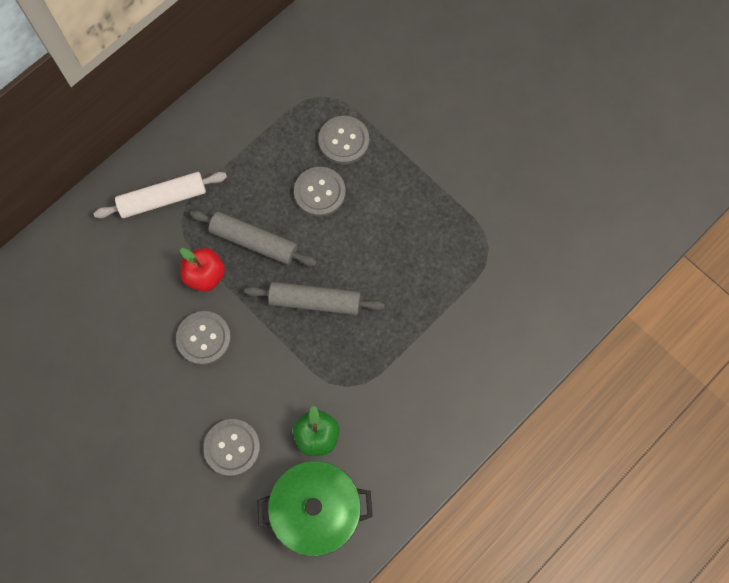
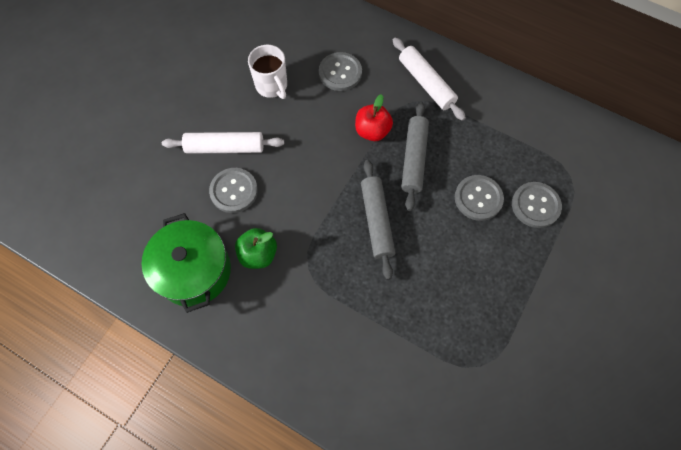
camera: 75 degrees right, 5 degrees down
grey button [176,311,231,365] -> grey button moved to [319,52,362,91]
none -> white rolling pin [162,132,284,154]
none -> white mug [248,45,287,99]

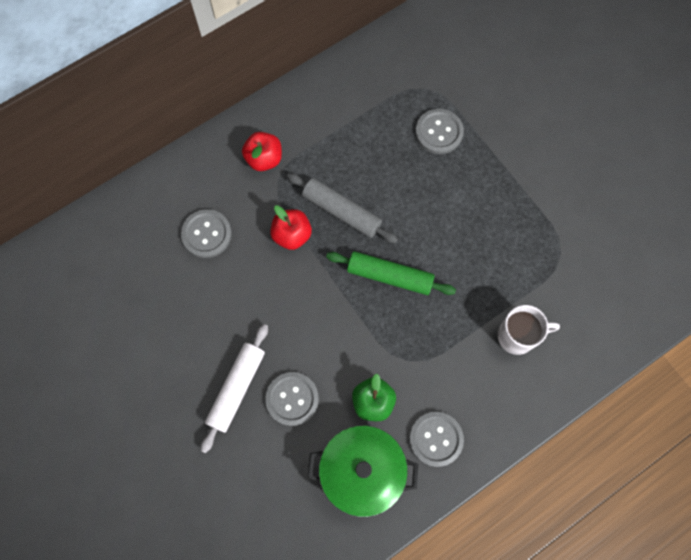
camera: 65 degrees left, 5 degrees up
white mug [248,45,287,99] -> white mug moved to [498,305,560,355]
grey rolling pin [361,160,395,280] -> green rolling pin [326,251,456,295]
white rolling pin [393,38,466,121] -> red apple [242,132,282,171]
grey button [455,175,504,221] -> grey button moved to [409,412,464,467]

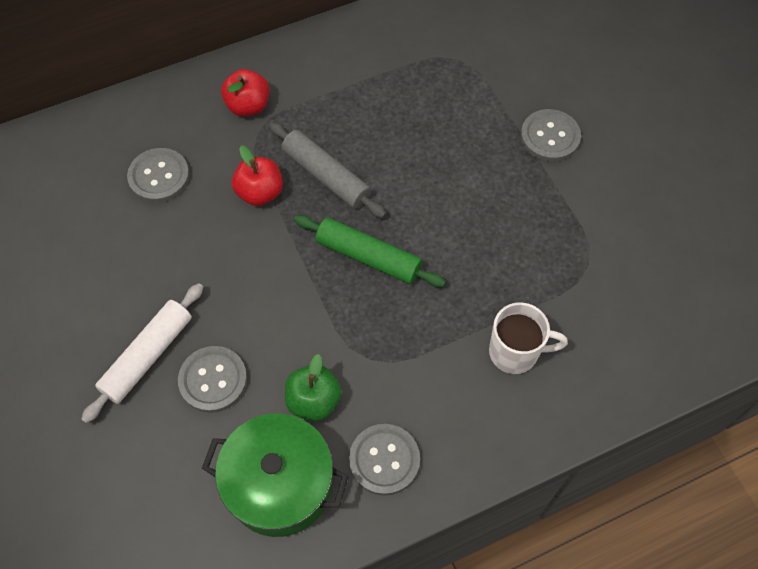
camera: 10 degrees right, 10 degrees down
grey button [415,109,464,154] -> grey button moved to [521,109,581,162]

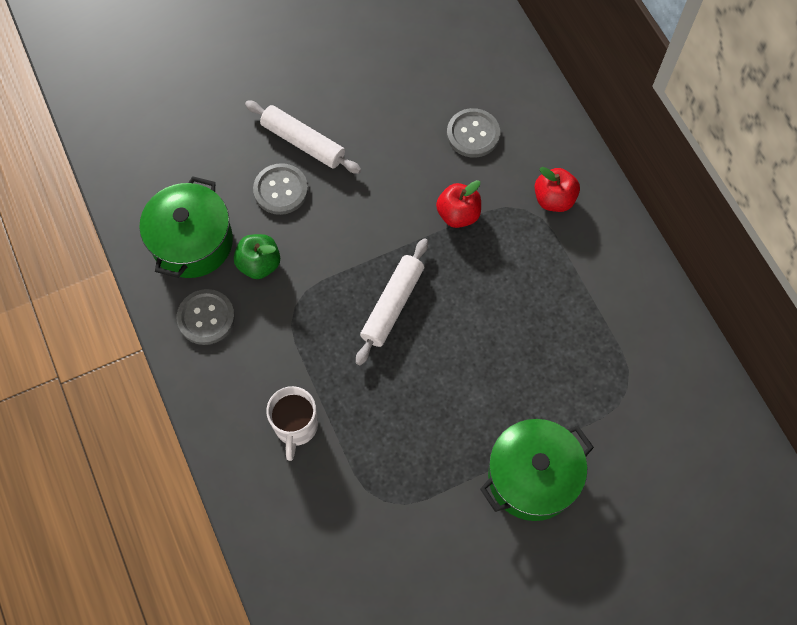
camera: 90 degrees right, 5 degrees up
grey rolling pin [268,122,386,218] -> none
green rolling pin [294,215,446,287] -> white rolling pin [356,238,428,365]
grey button [521,109,581,162] -> green pot [480,419,594,521]

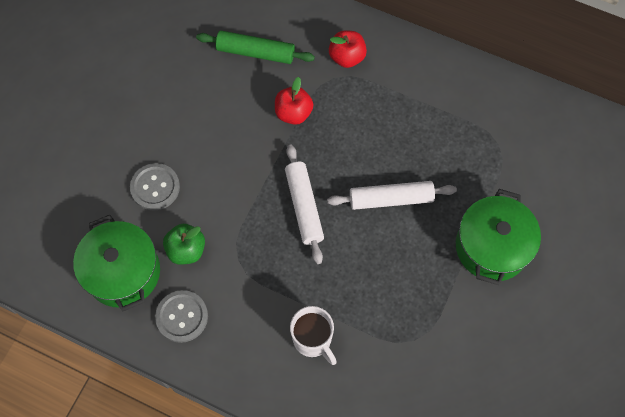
camera: 40 degrees left, 0 degrees up
white rolling pin [245,101,361,174] -> white rolling pin moved to [327,181,457,210]
grey button [447,108,500,158] -> green rolling pin [196,31,315,64]

